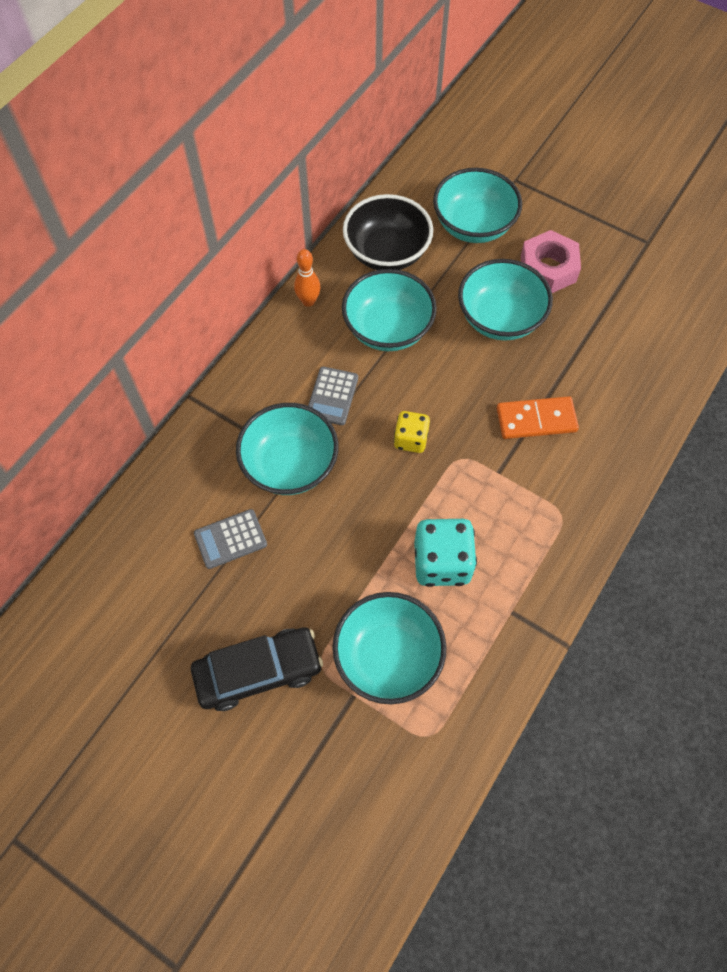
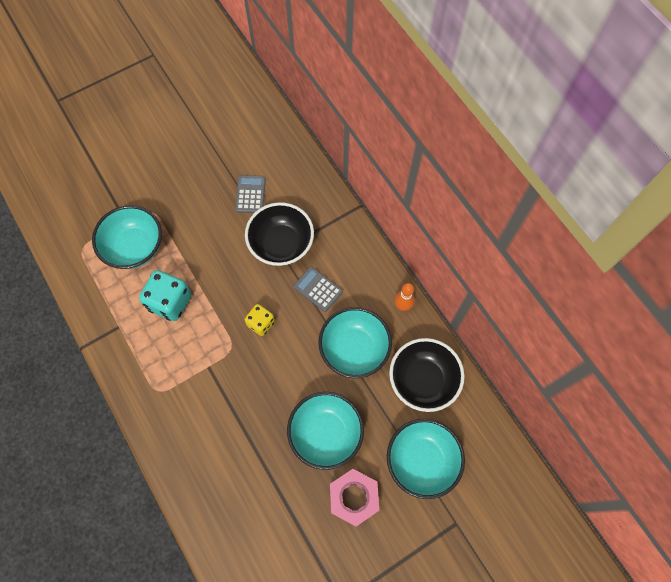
camera: 115 degrees right, 5 degrees up
black car [191,627,323,711] -> none
turquoise bowl [236,403,339,495] -> black bowl [245,202,314,266]
orange domino [497,396,579,439] -> none

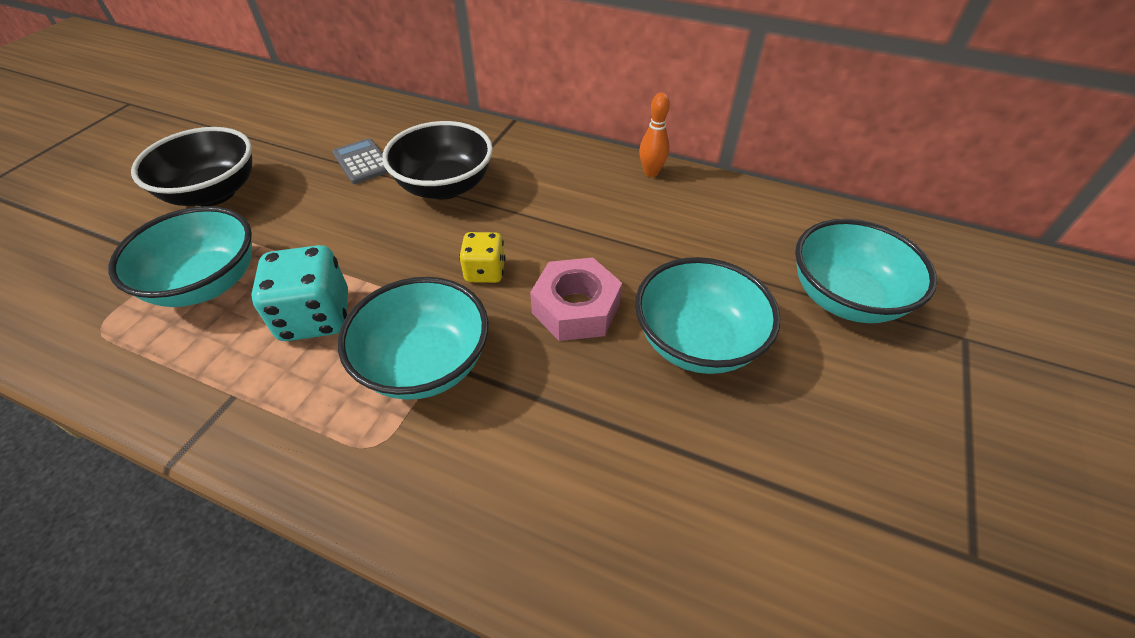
camera: 35 degrees left, 20 degrees down
grey calculator [293,267,343,312] -> none
turquoise bowl [318,307,392,378] -> turquoise bowl moved to [338,277,489,400]
pink nut [330,469,379,527] -> pink nut moved to [530,257,622,341]
black bowl [389,338,465,412] -> black bowl moved to [131,127,252,206]

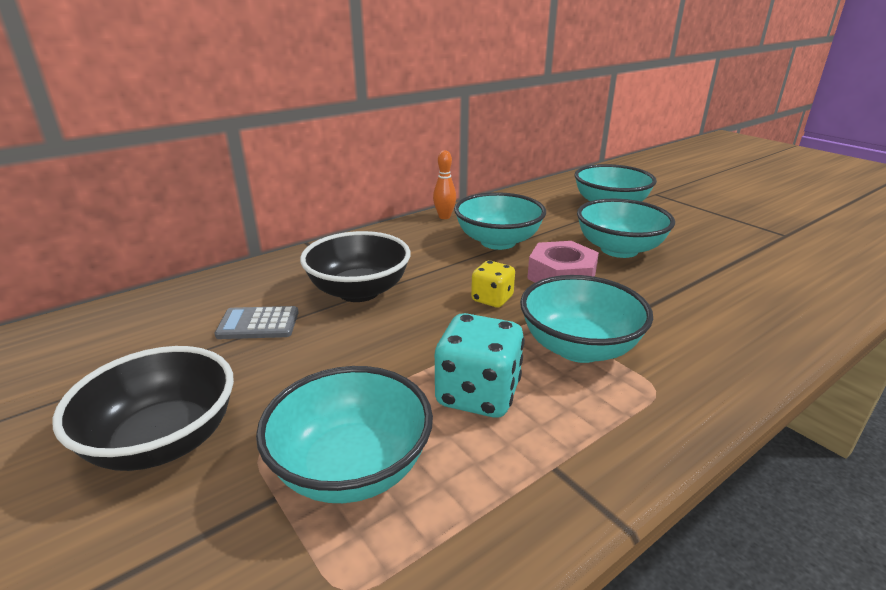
camera: 60 degrees left, 20 degrees down
none -> turquoise bowl [454,192,546,250]

